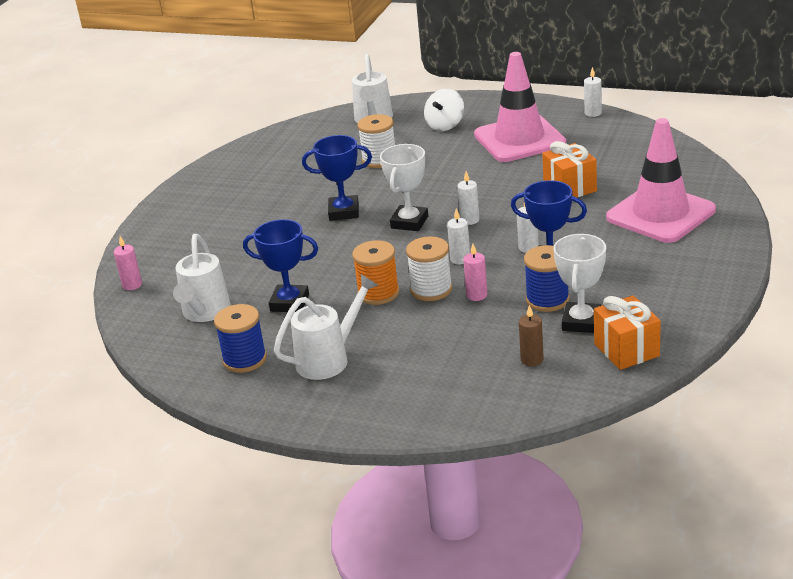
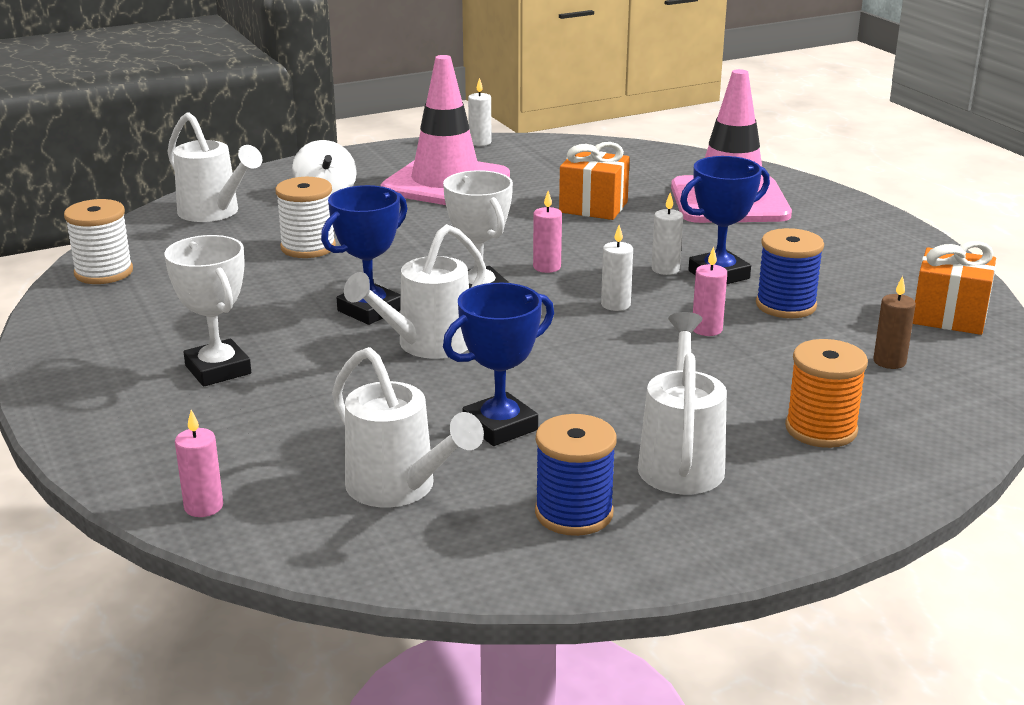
camera: 50 degrees left, 5 degrees down
orange spool [352,240,399,305] -> orange spool moved to [785,339,868,448]
white spool [406,236,452,301] -> white spool moved to [64,199,133,284]
white candle [457,171,479,225] -> pink candle [533,191,562,273]
white trophy [554,234,606,333] -> white trophy moved to [164,235,251,387]
none -> white watering can [344,224,486,359]

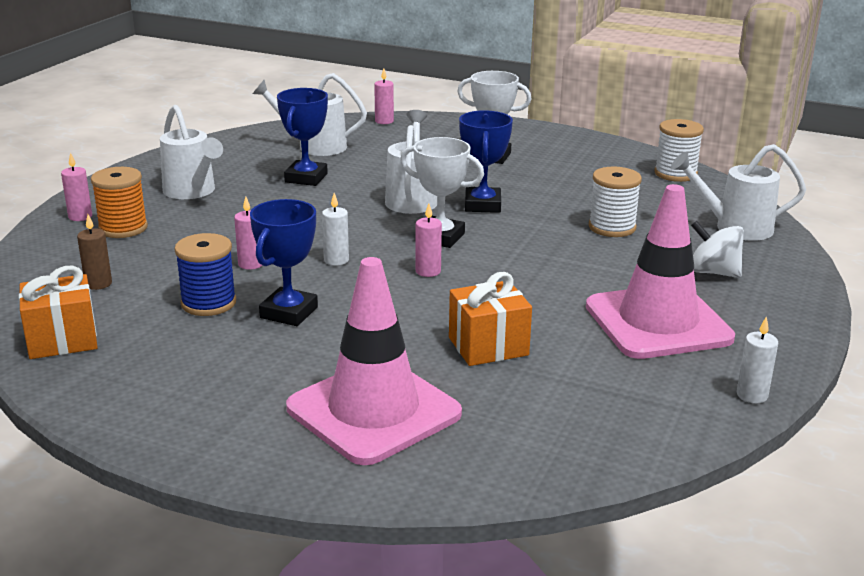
camera: 140 degrees right, 0 degrees up
blue spool [535,414,617,536] -> none
white candle [652,193,683,275] -> none
none -> pink candle [61,153,92,221]

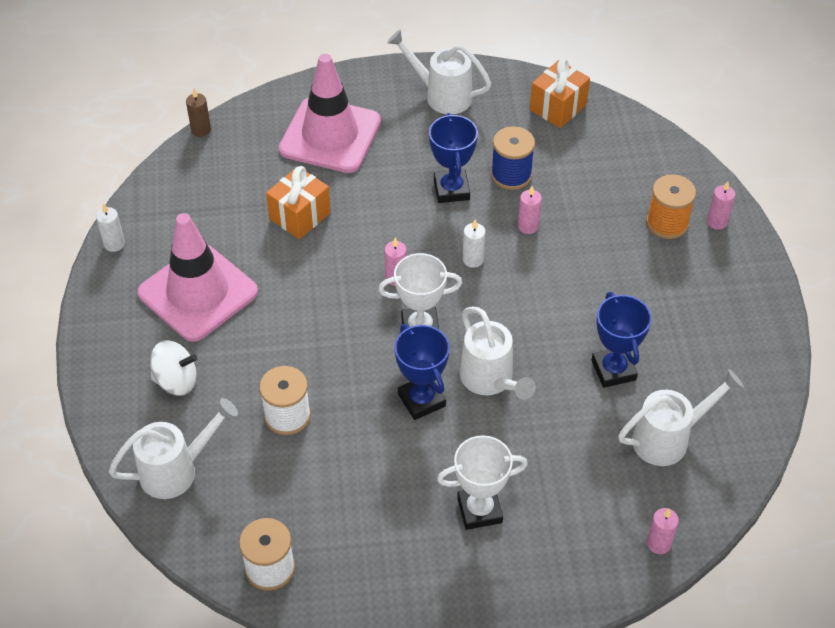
camera: 150 degrees right, 25 degrees up
brown candle [77,214,112,290] -> brown candle moved to [186,89,211,137]
white watering can [160,105,223,199] -> white watering can moved to [387,29,491,114]

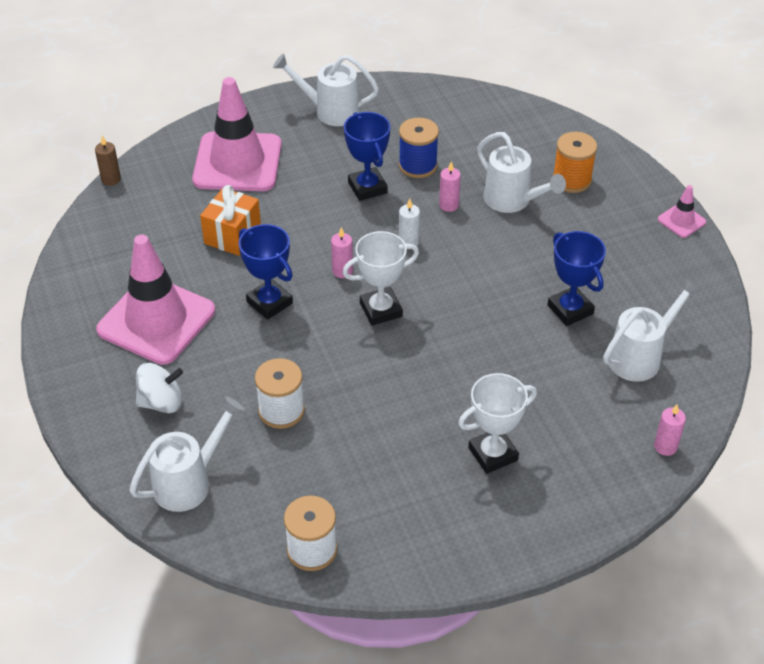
camera: 15 degrees left, 5 degrees down
white candle [96,203,125,252] -> none
blue trophy [394,324,450,420] -> blue trophy moved to [239,224,293,320]
white watering can [460,306,536,400] -> white watering can moved to [477,132,566,213]
orange gift [530,59,590,128] -> none
pink candle [707,181,736,230] -> none
none -> pink traffic cone [658,185,706,238]

